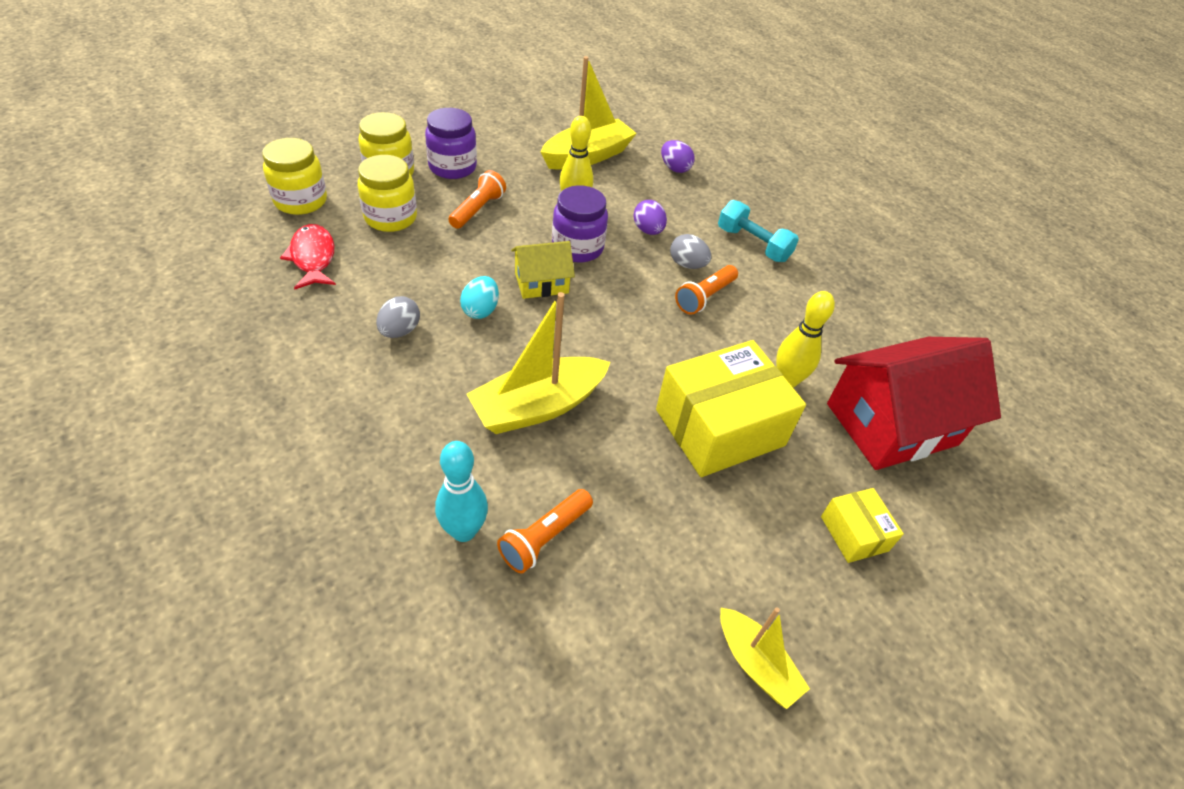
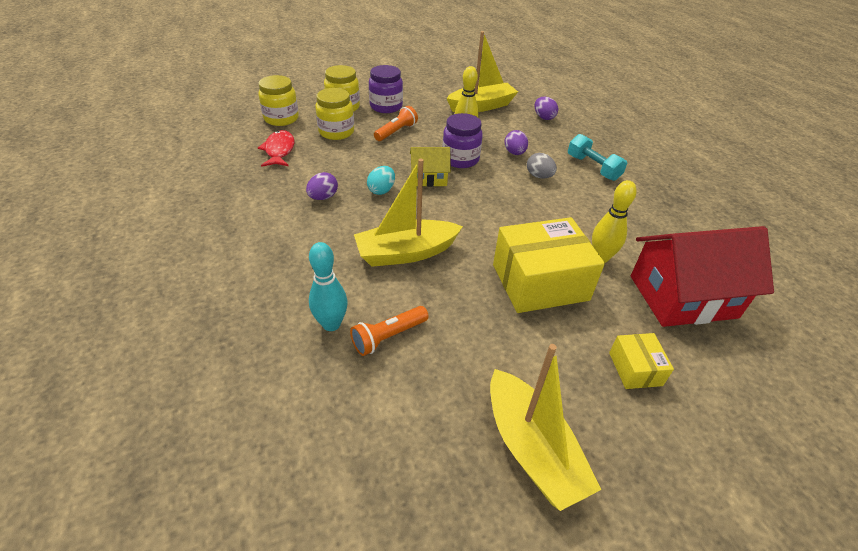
camera: 15 degrees right, 5 degrees down
grey egg [376,296,420,338] -> purple egg [306,172,338,200]
orange flashlight [675,265,738,315] -> none
yellow boat [720,607,810,709] -> yellow boat [490,344,602,511], size x1.70

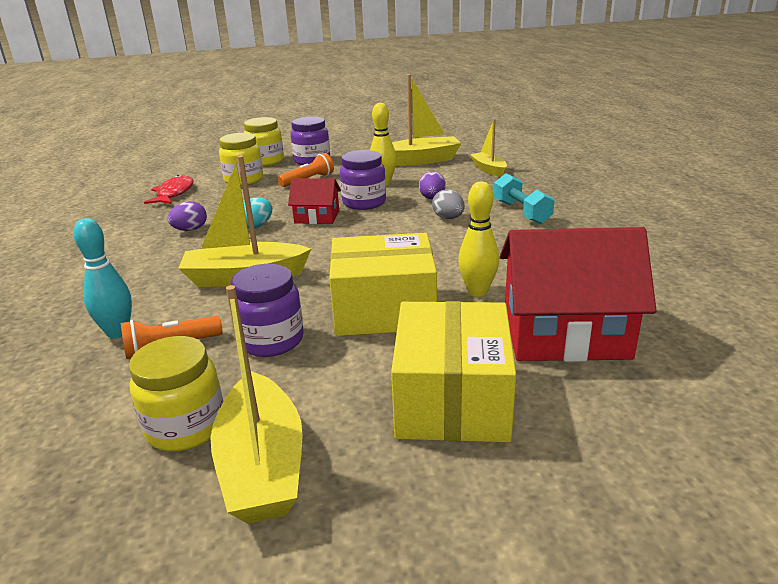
camera: 15 degrees right, 15 degrees down
yellow jar [258,75,299,126] -> yellow jar moved to [129,336,223,451]
yellow house [410,147,451,187] -> red house [288,178,341,224]
purple egg [535,97,558,120] -> yellow boat [470,119,507,177]
yellow box [609,333,674,389] -> yellow box [391,301,516,442], size x2.05
none -> purple jar [230,264,304,357]

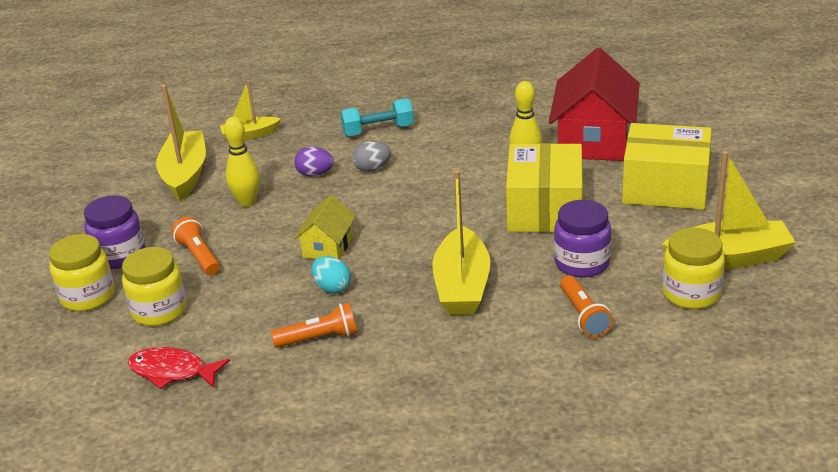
camera: 80 degrees left, 5 degrees up
turquoise bowling pin [73,218,132,338] -> none
purple egg [168,201,207,231] -> orange flashlight [271,303,357,348]
red house [288,178,341,224] -> yellow house [294,195,356,259]
purple jar [340,150,386,210] -> none

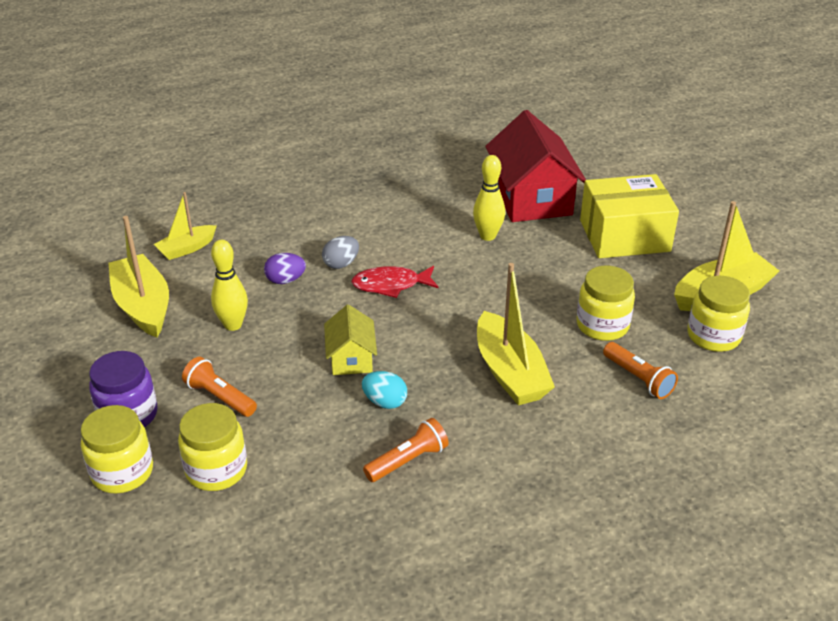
camera: 25 degrees left, 5 degrees up
red fish [128,347,230,389] -> red fish moved to [351,266,438,298]
turquoise dumbbell [340,98,414,136] -> none
yellow box [506,143,583,232] -> none
purple jar [554,200,612,278] -> yellow jar [576,266,635,341]

